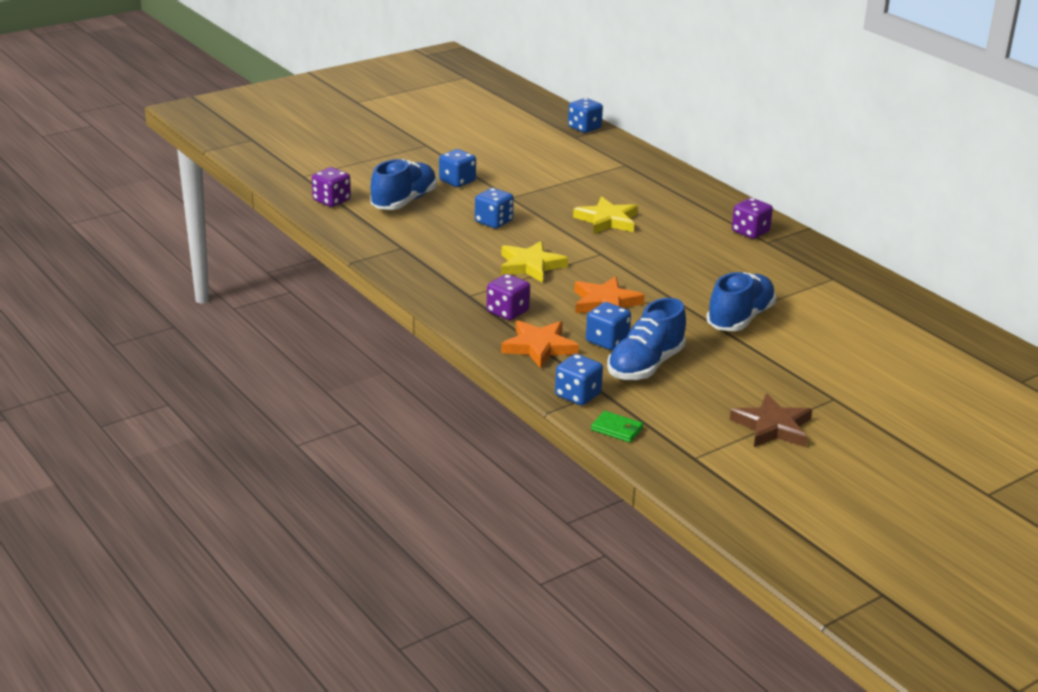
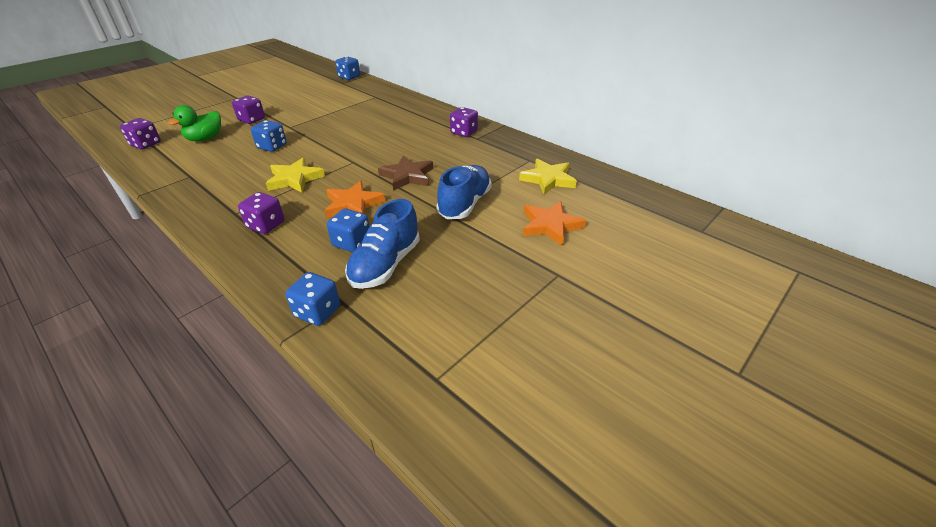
camera: 10 degrees left, 10 degrees up
blue shoe [370,159,437,210] -> green duck [168,105,221,142]
blue dice [439,149,476,187] -> purple dice [232,95,265,124]
orange star [501,320,579,369] -> orange star moved to [523,201,587,247]
yellow star [573,197,638,234] -> yellow star moved to [519,159,577,195]
green wallet [591,411,643,442] -> none
brown star [730,393,812,447] -> brown star moved to [378,155,433,191]

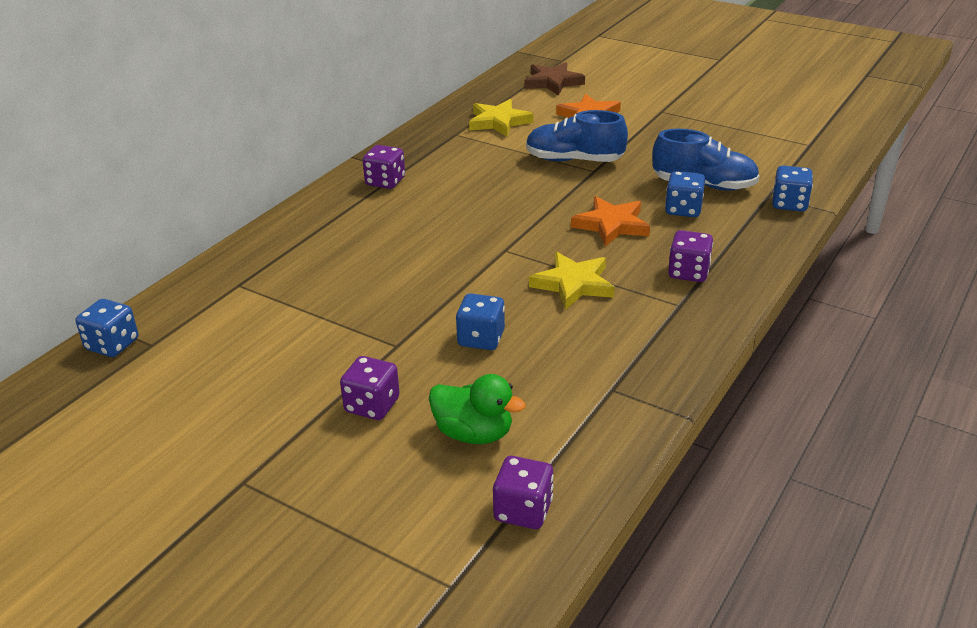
camera: 100 degrees left, 5 degrees down
brown star [378,155,433,191] -> brown star moved to [524,62,585,96]

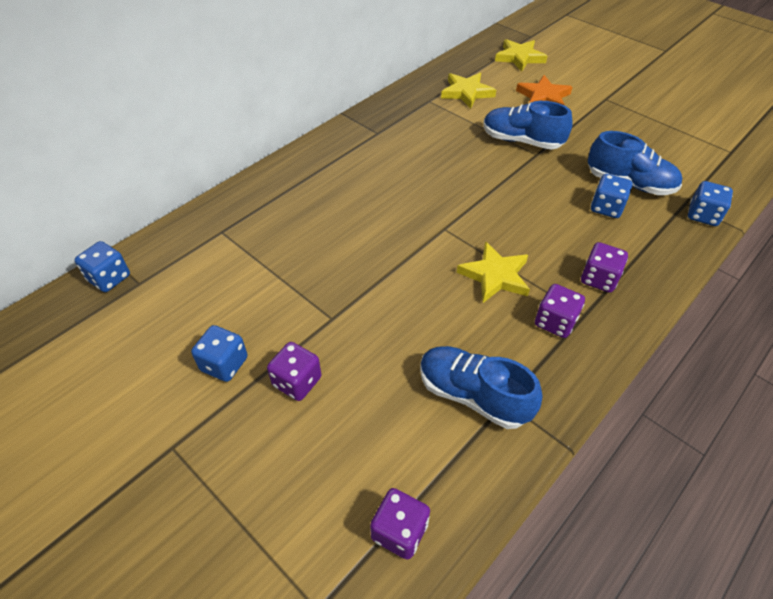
camera: 10 degrees right, 15 degrees up
purple dice [363,145,405,189] -> purple dice moved to [535,284,585,338]
green duck [429,374,526,444] -> none
blue dice [456,293,505,350] -> blue dice moved to [191,325,247,382]
brown star [524,62,585,96] -> yellow star [495,39,547,72]
orange star [571,196,650,247] -> none
none -> blue shoe [420,346,542,429]

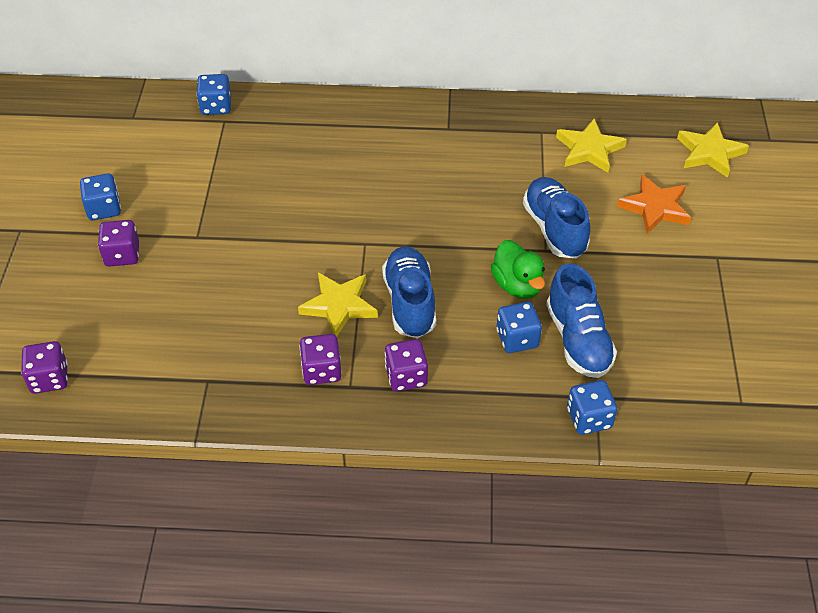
camera: 50 degrees right, 0 degrees up
blue dice [75,241,130,292] -> blue dice moved to [196,74,231,115]
blue shoe [420,346,542,429] -> blue shoe moved to [382,246,436,338]
none -> green duck [491,240,545,299]

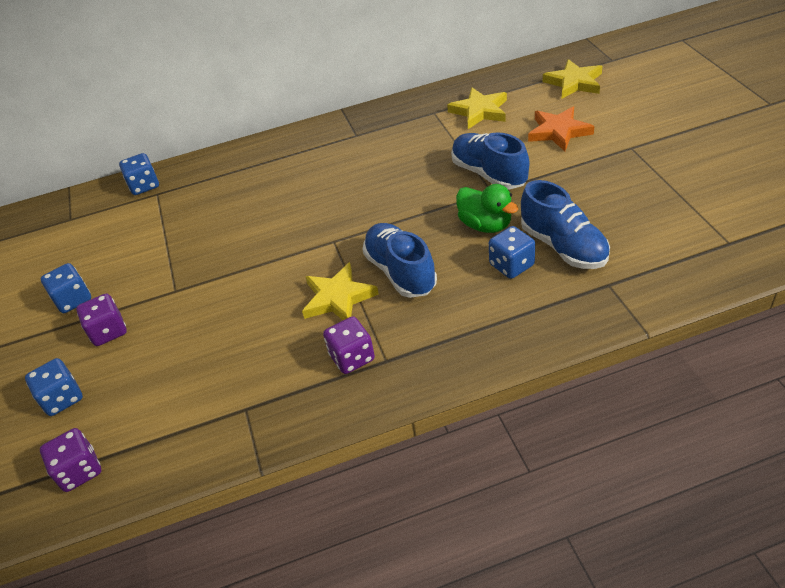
camera: 15 degrees left, 5 degrees down
purple dice [385,339,428,392] -> none
blue dice [567,380,617,435] -> blue dice moved to [25,358,83,416]

